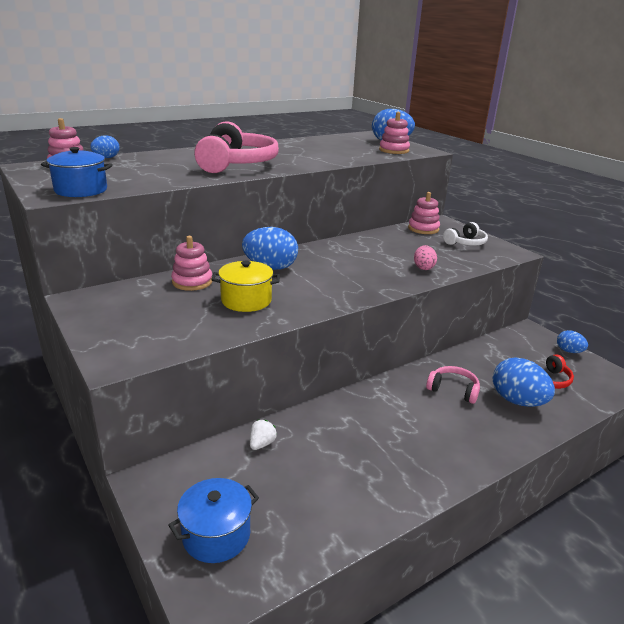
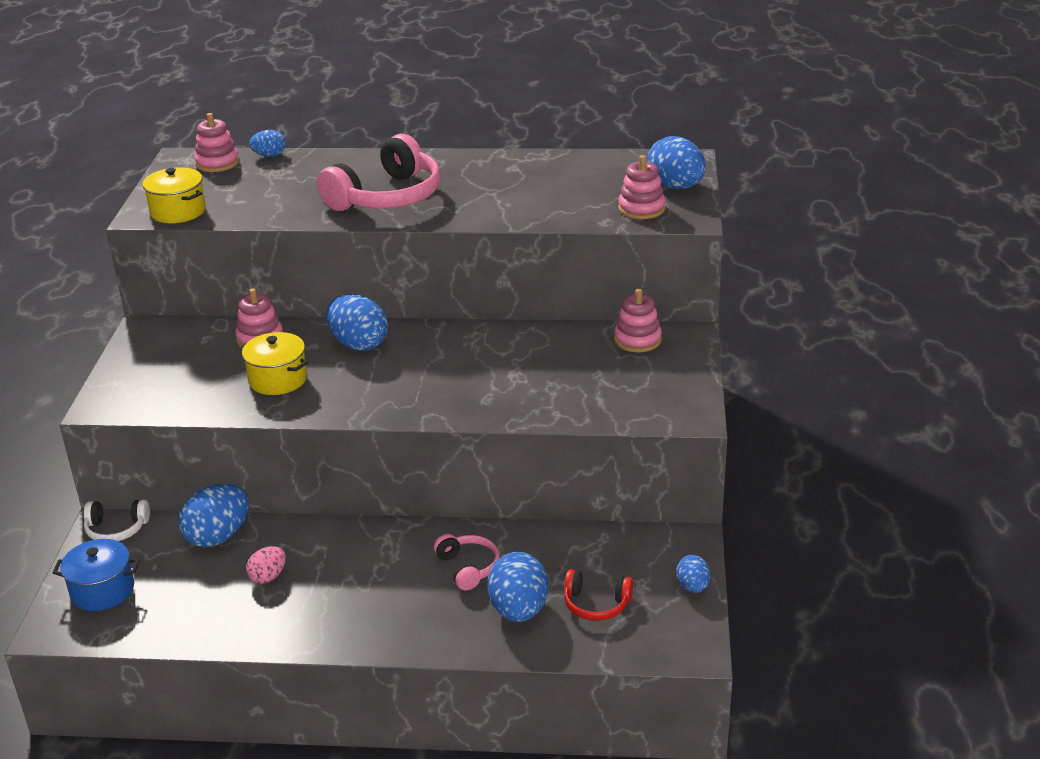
camera: 40 degrees right, 5 degrees up
blue pot [41,147,113,197] -> yellow pot [142,167,206,223]
white strawberry [250,420,277,450] -> blue egg [178,484,249,547]
pink egg [414,245,437,270] -> pink egg moved to [246,546,286,584]
white headphones [443,222,488,246] -> white headphones moved to [84,500,150,541]

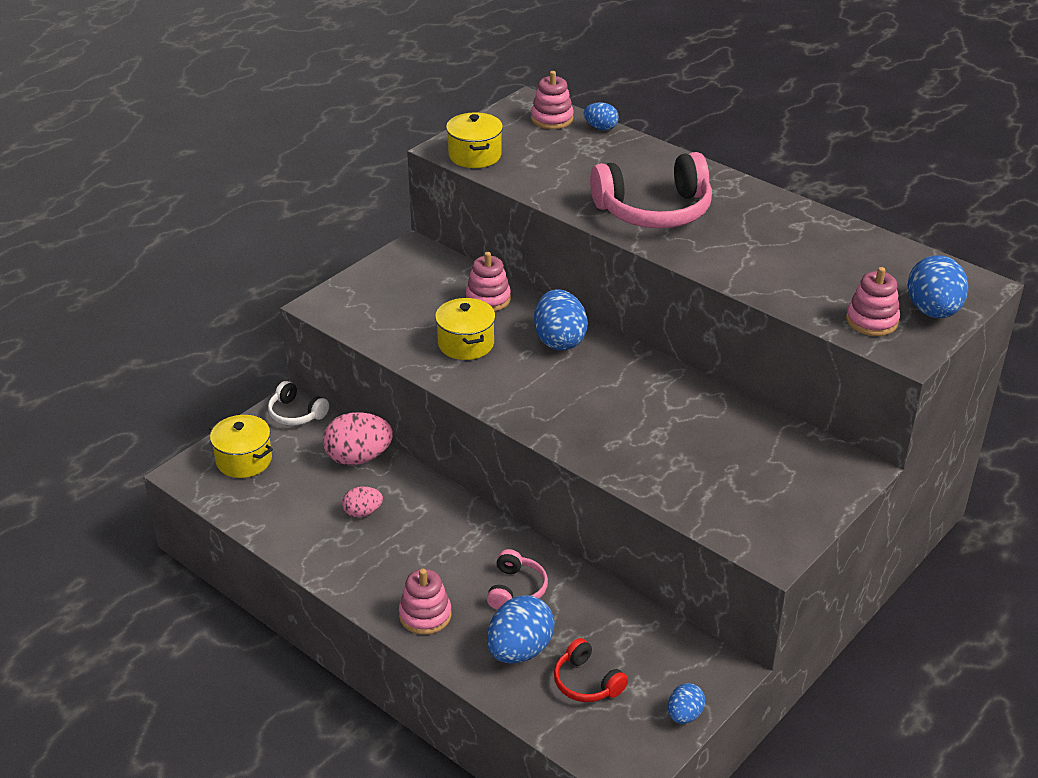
camera: 35 degrees right, 5 degrees up
blue pot [53,539,140,611] -> yellow pot [209,415,273,478]
blue egg [178,484,249,547] -> pink egg [323,412,393,465]
pink stacking toy [614,289,662,352] -> pink stacking toy moved to [399,569,452,635]

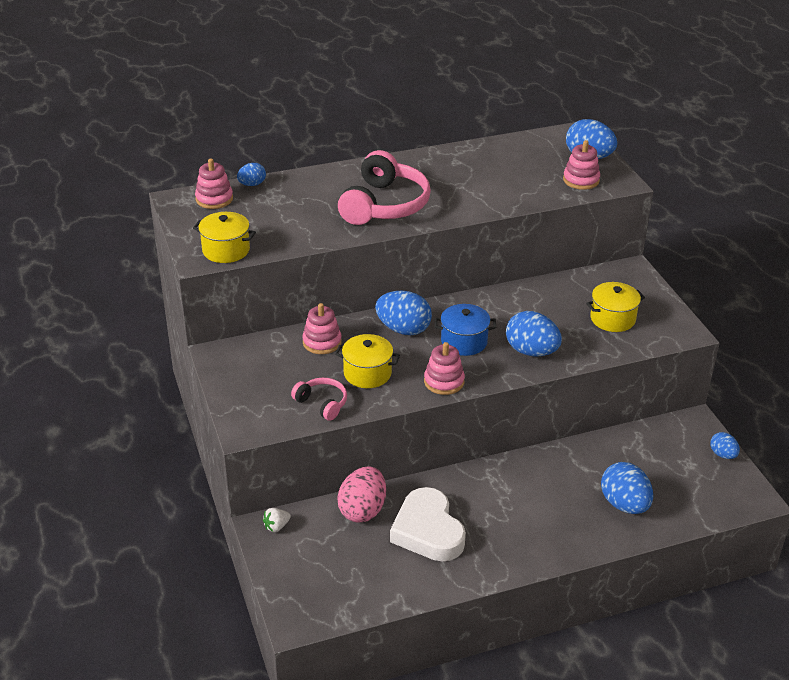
camera: 60 degrees left, 0 degrees up
yellow pot [209,415,273,478] -> yellow pot moved to [586,282,645,332]
white headphones [268,381,329,425] -> white strawberry [263,508,291,532]
pink egg [342,486,383,517] -> white heart [390,487,466,561]
pink stacking toy [399,569,452,635] -> pink stacking toy moved to [424,342,465,395]
pink headphones [487,549,548,610] -> pink headphones moved to [291,378,347,421]
red headphones [554,638,628,702] -> none
none -> blue pot [434,304,496,356]
none -> blue egg [506,311,562,357]

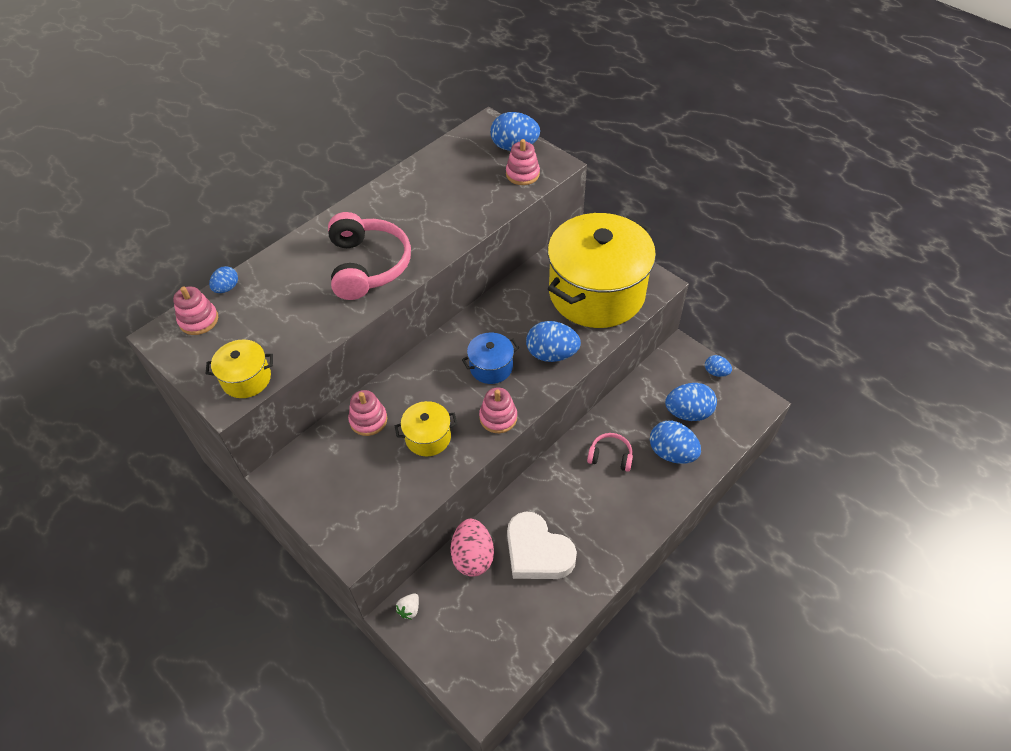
camera: 25 degrees left, 15 degrees up
pink headphones [291,378,347,421] -> pink headphones moved to [587,433,633,472]
blue egg [375,291,432,335] -> blue egg moved to [665,383,717,421]
yellow pot [586,282,645,332] -> yellow pot [548,213,656,328], size x2.37

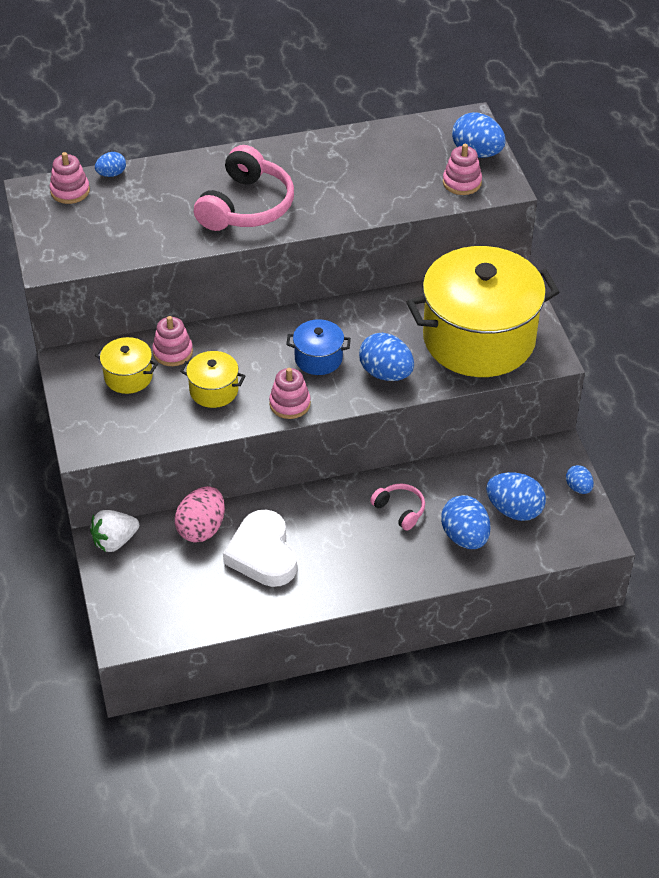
camera: 30 degrees right, 5 degrees down
yellow pot [206,340,273,398] -> yellow pot moved to [95,337,158,394]
white strawberry [396,593,419,620] -> white strawberry [90,510,139,552], size x1.76

